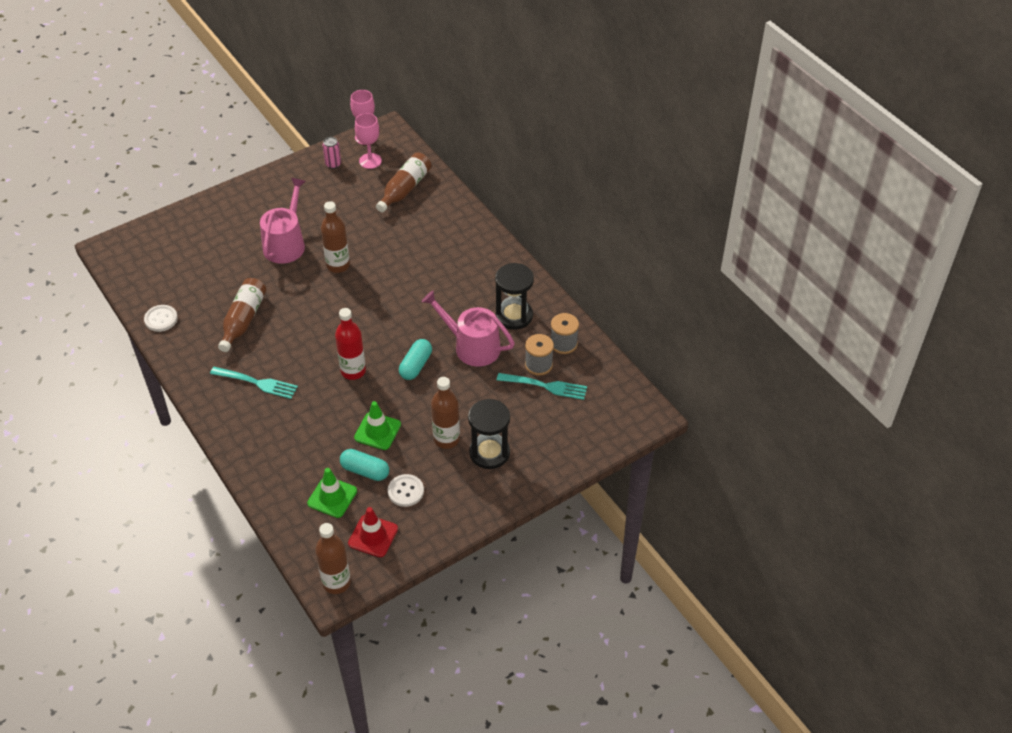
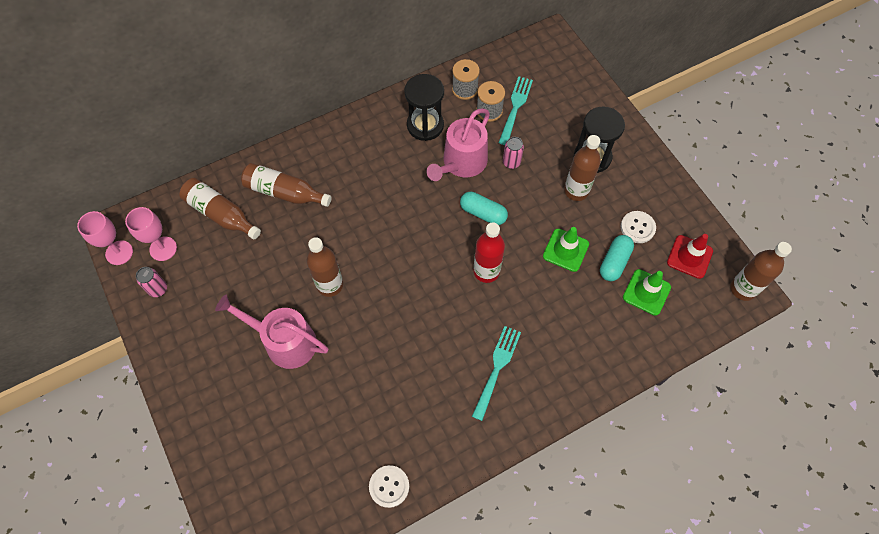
camera: 85 degrees left, 15 degrees up
brown bottle [218,278,266,352] -> brown bottle moved to [241,163,332,207]
none -> pink can [503,137,524,169]

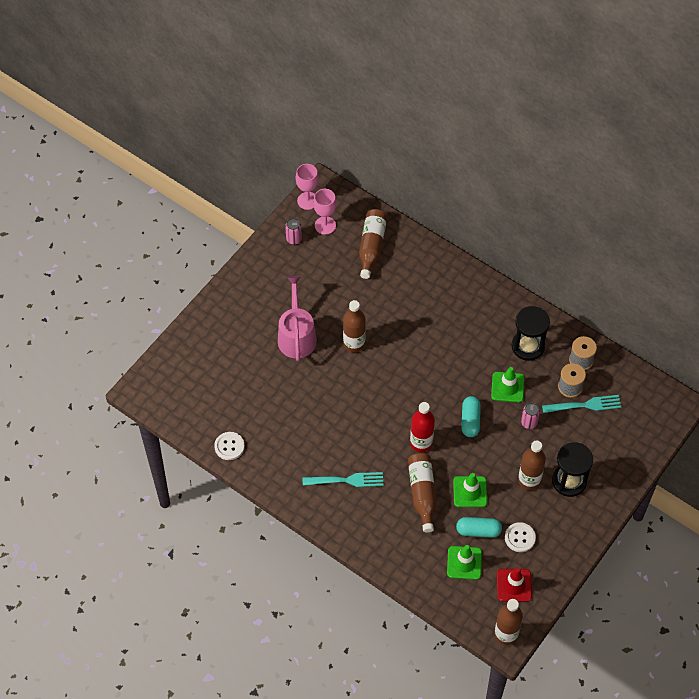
camera: 65 degrees right, 5 degrees down
brown bottle [241,163,332,207] -> brown bottle moved to [408,452,436,533]
pink watering can [427,108,490,181] -> green traffic cone [491,367,525,403]

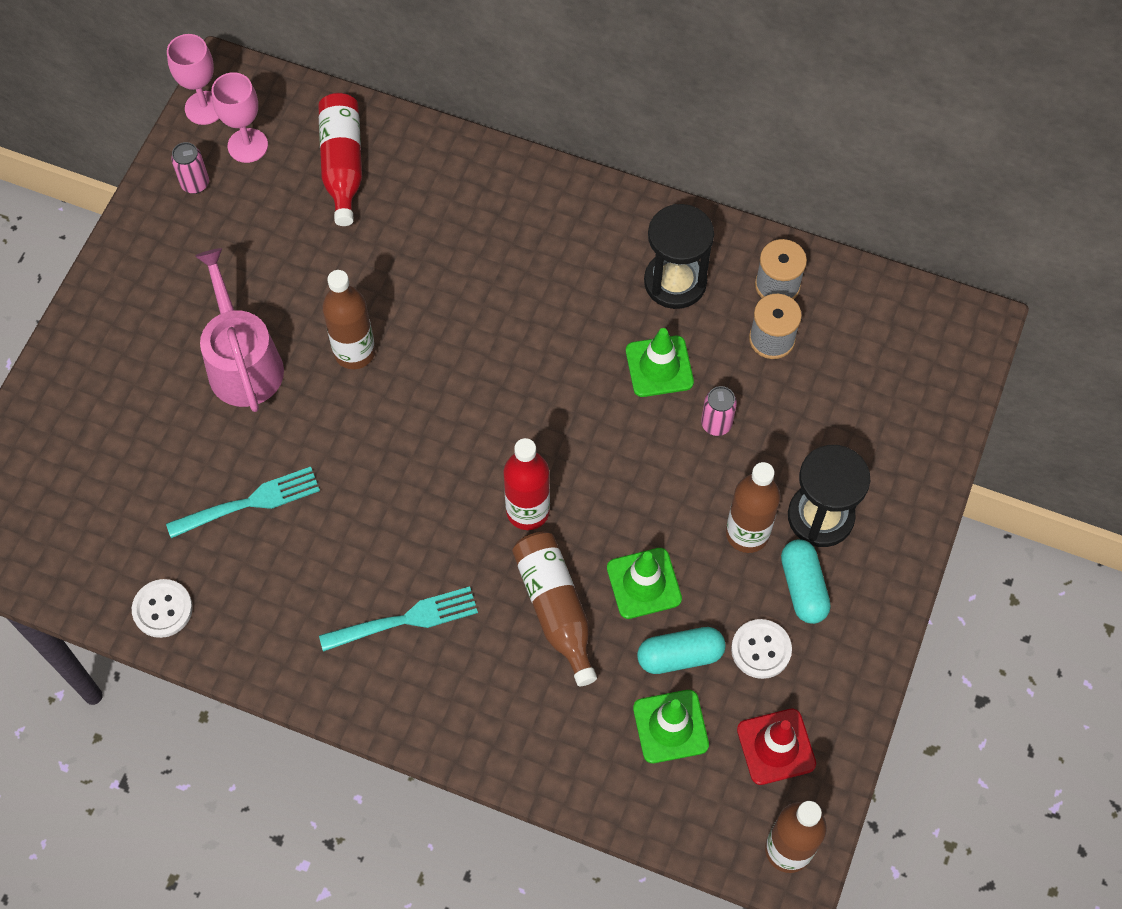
camera: 15 degrees left, 5 degrees up
brown bottle [359,209,387,279] -> red bottle [318,93,362,226]
turquoise capsule [461,396,481,437] -> turquoise capsule moved to [781,540,831,624]
turquoise fork [542,395,621,413] -> turquoise fork moved to [166,467,320,538]

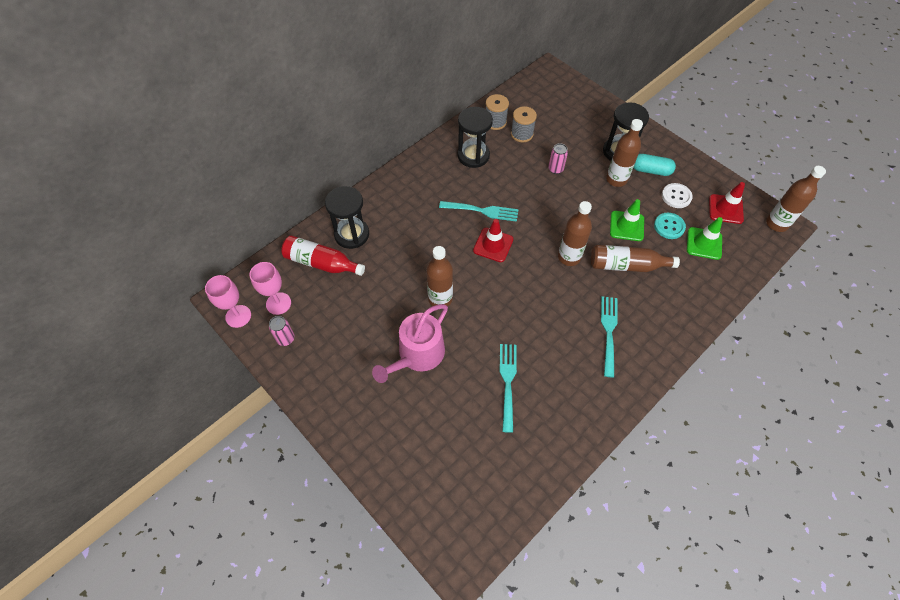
camera: 65 degrees left, 5 degrees down
white button [132,579,193,638] -> none
pink watering can [195,248,284,412] -> pink watering can turned 60 degrees counterclockwise [372,304,448,383]
red bottle [503,438,550,530] -> brown bottle [558,201,592,266]
green traffic cone [626,328,694,397] -> none
turquoise capsule [637,627,726,674] -> turquoise button [654,213,686,239]
none -> black hourglass [325,186,369,249]
none -> turquoise fork [439,201,518,222]
none -> red traffic cone [473,219,513,262]

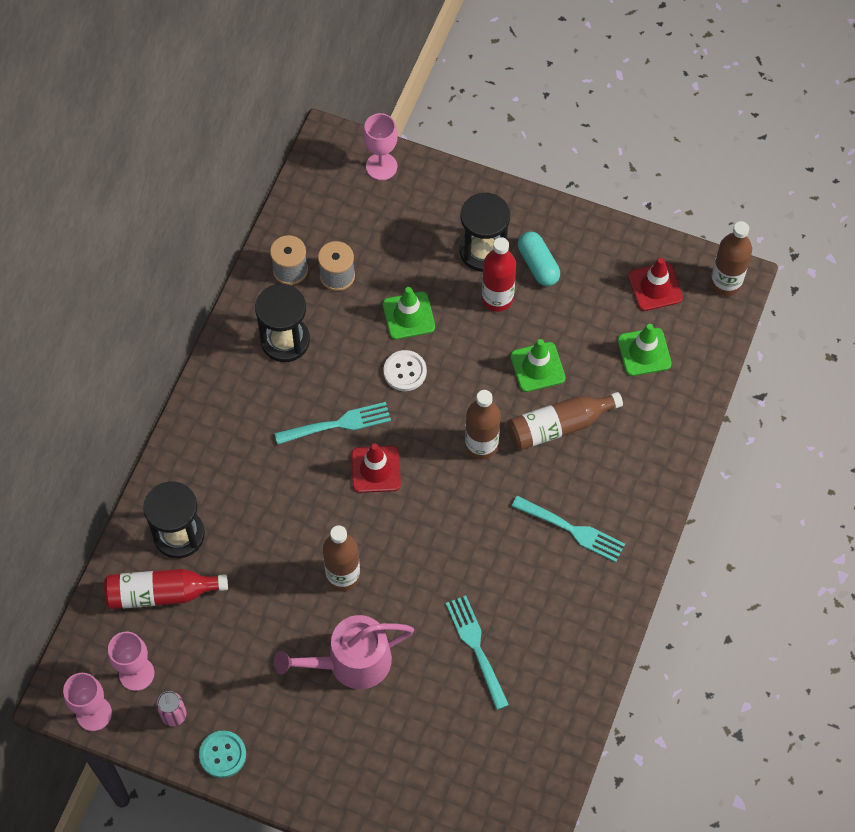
camera: 25 degrees left, 5 degrees up
pink watering can [372,304,448,383] -> pink watering can turned 60 degrees clockwise [274,615,414,689]
pink can [548,143,568,174] -> green traffic cone [383,287,435,340]
turquoise fork [601,296,618,377] -> turquoise fork turned 135 degrees clockwise [511,496,625,562]
brown bottle [606,119,643,187] -> red bottle [482,237,516,312]
turquoise capsule [633,154,676,176] -> turquoise capsule turned 75 degrees clockwise [518,231,560,286]
turquoise button [654,213,686,239] -> turquoise button moved to [199,731,246,778]
white button [662,183,693,208] -> white button moved to [384,350,427,391]
none -> pink goblet [363,113,398,180]

